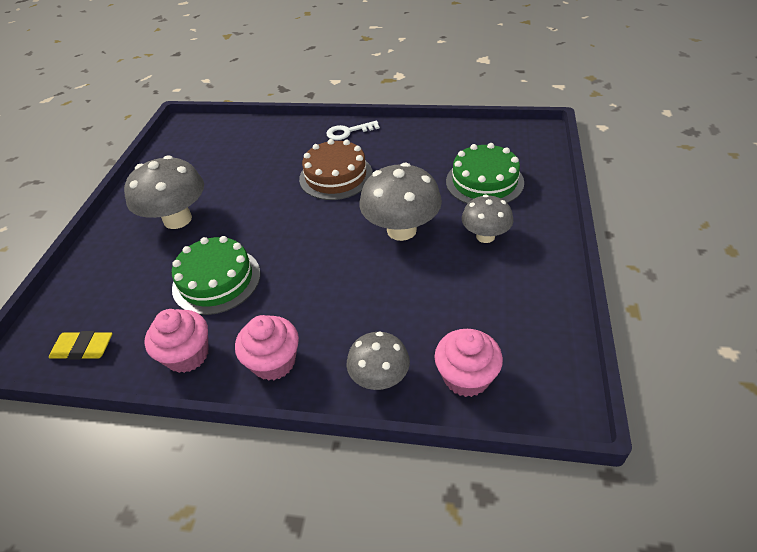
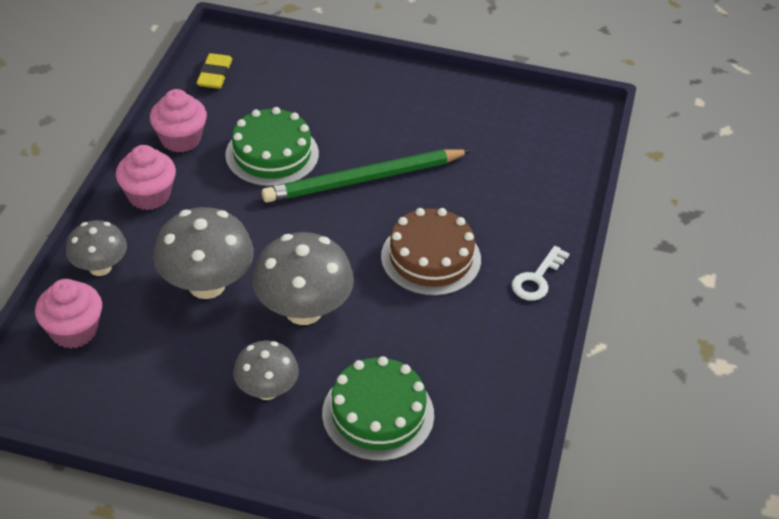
camera: 90 degrees right, 0 degrees up
grey mushroom [124,155,204,229] -> grey mushroom moved to [153,207,254,299]
white key [326,121,380,140] -> white key turned 135 degrees counterclockwise [512,246,570,301]
none -> green pencil [262,149,471,203]

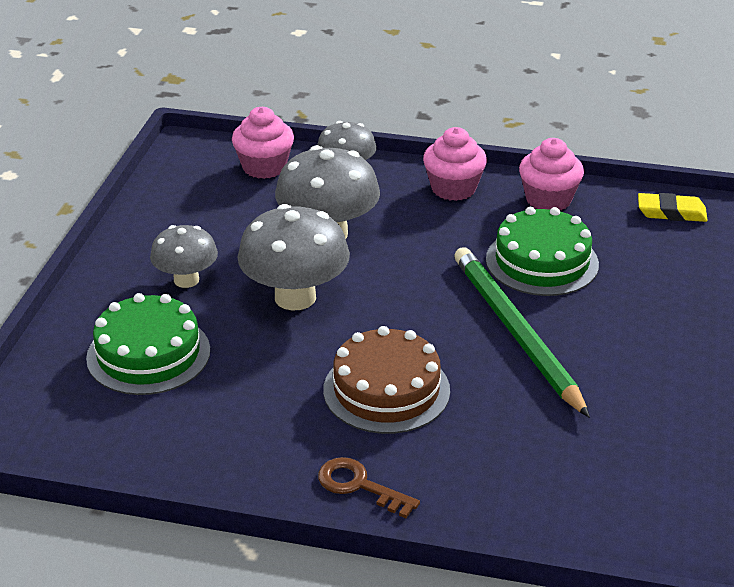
camera: 90 degrees right, 10 degrees down
white key [512,246,570,301] -> brown key [318,457,420,518]

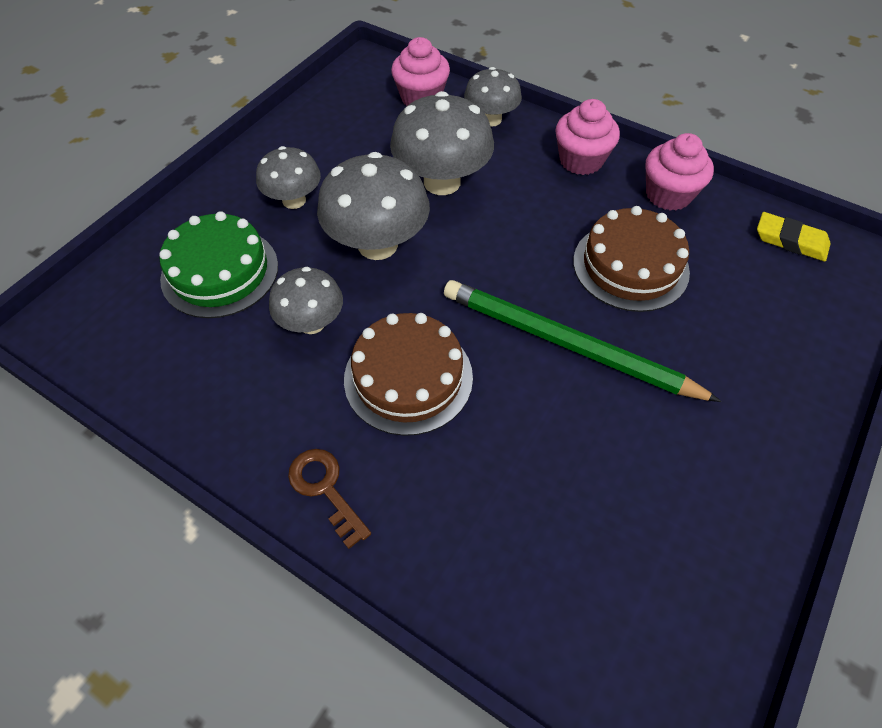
camera: 20 degrees right, 20 degrees up
green pencil [454,247,590,418] -> green pencil turned 60 degrees counterclockwise [444,280,721,402]
green cake [486,207,599,296] -> brown cake [573,206,690,312]
none -> grey mushroom [269,267,343,334]

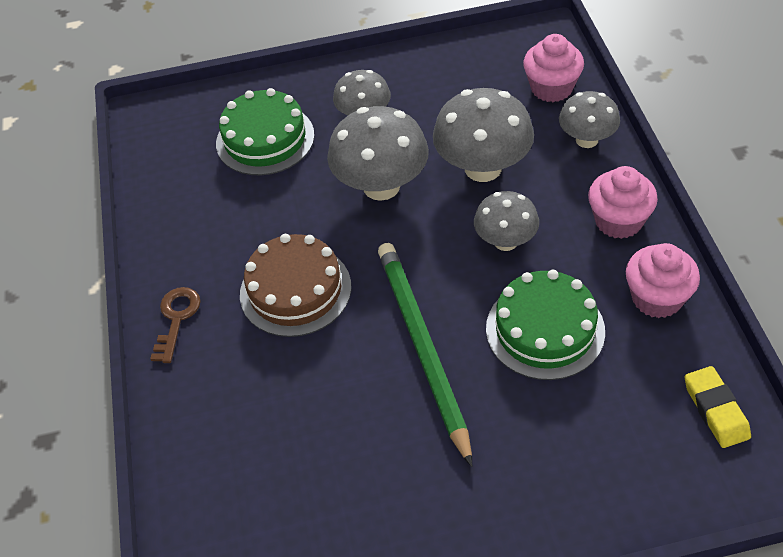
camera: 50 degrees right, 5 degrees down
grey mushroom [269,267,343,334] -> grey mushroom moved to [474,191,539,251]
brown cake [573,206,690,312] -> green cake [486,270,605,380]

